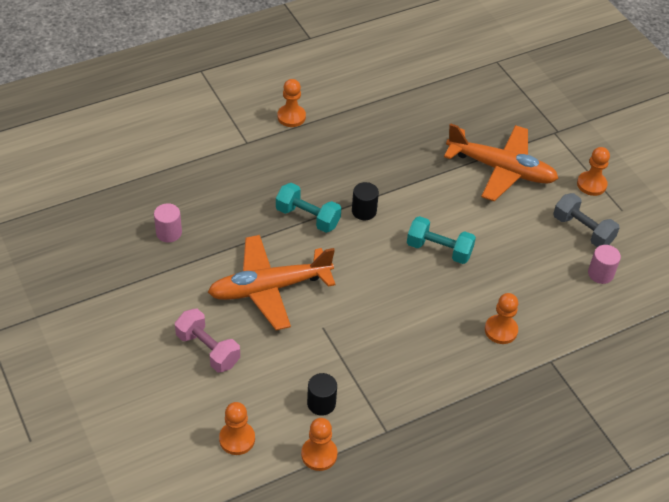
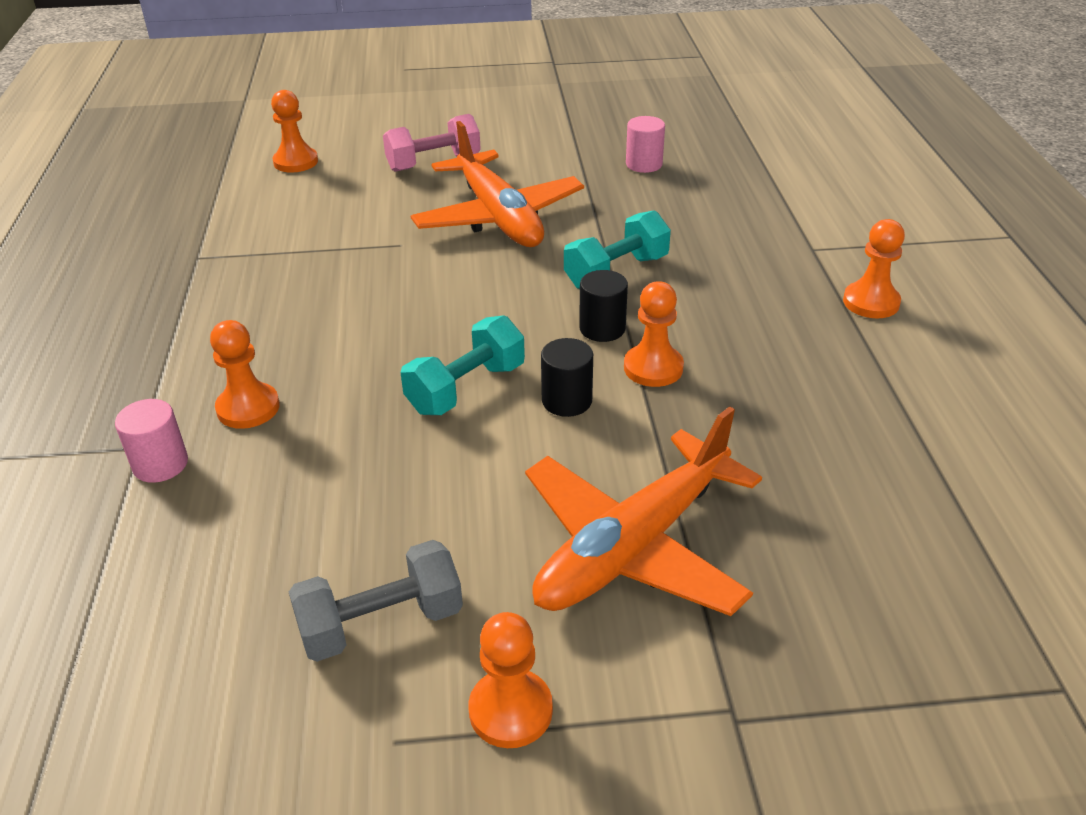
camera: 115 degrees right, 10 degrees down
orange plane [208,235,336,330] -> orange plane turned 150 degrees clockwise [411,121,584,247]
orange pawn [301,418,337,471] -> orange pawn moved to [624,281,684,387]
black cylinder [307,373,337,416] -> black cylinder moved to [541,338,593,417]
pink cylinder [588,245,621,284] -> pink cylinder moved to [115,399,188,483]

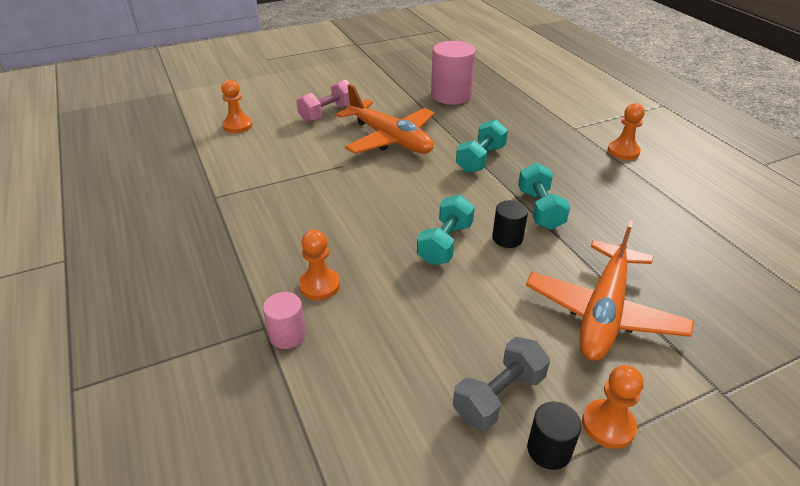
camera: 20 degrees left, 0 degrees up
black cylinder [579,270,628,342] -> black cylinder moved to [527,402,582,470]
orange pawn [624,281,684,387] -> turquoise dumbbell [518,162,570,230]
pink cylinder [626,116,665,173] -> pink cylinder [431,41,476,105], size x1.87

